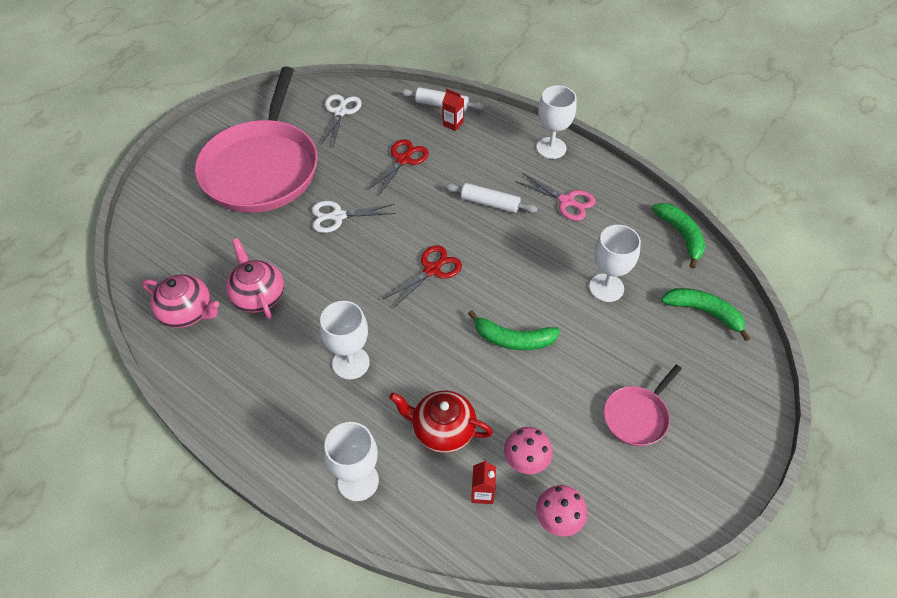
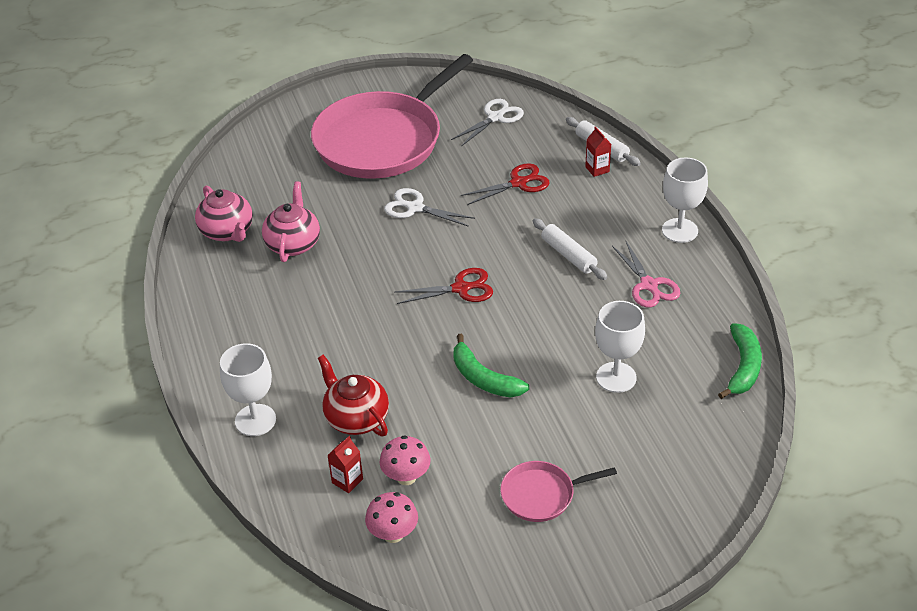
camera: 35 degrees right, 10 degrees down
white goblet [320,301,370,379] -> none
green banana [661,288,750,341] -> none

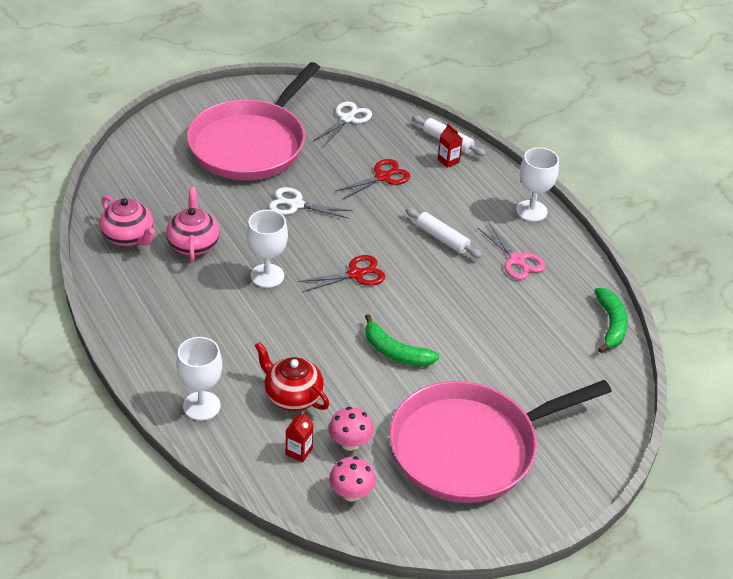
camera: 15 degrees left, 0 degrees up
pink pan [501,461,617,522] -> pink pan [390,380,612,503], size x2.32
white goblet [595,301,645,393] -> white goblet moved to [247,210,288,288]

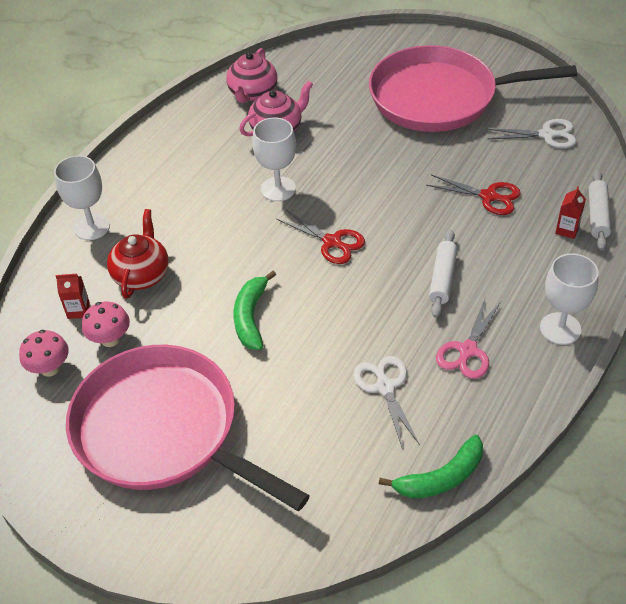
camera: 65 degrees right, 5 degrees up
white scissors [269,187,353,219] -> white scissors moved to [353,356,420,447]

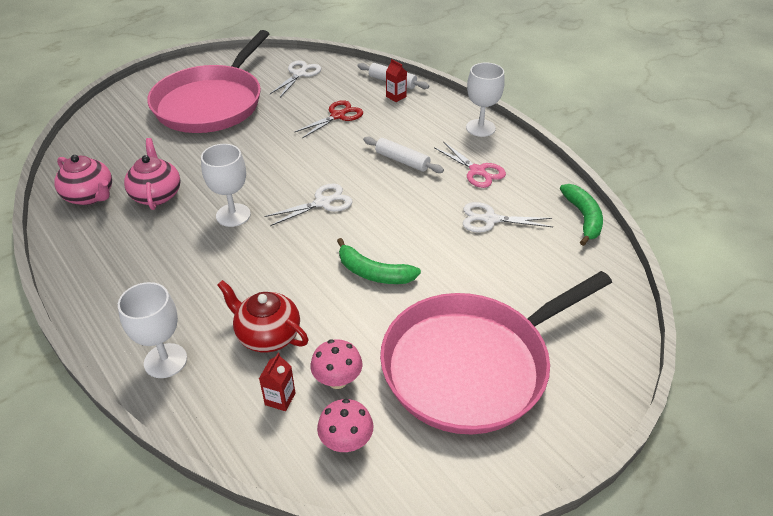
camera: 70 degrees left, 5 degrees down
red scissors [276,210,365,264] -> white scissors [264,183,353,226]

